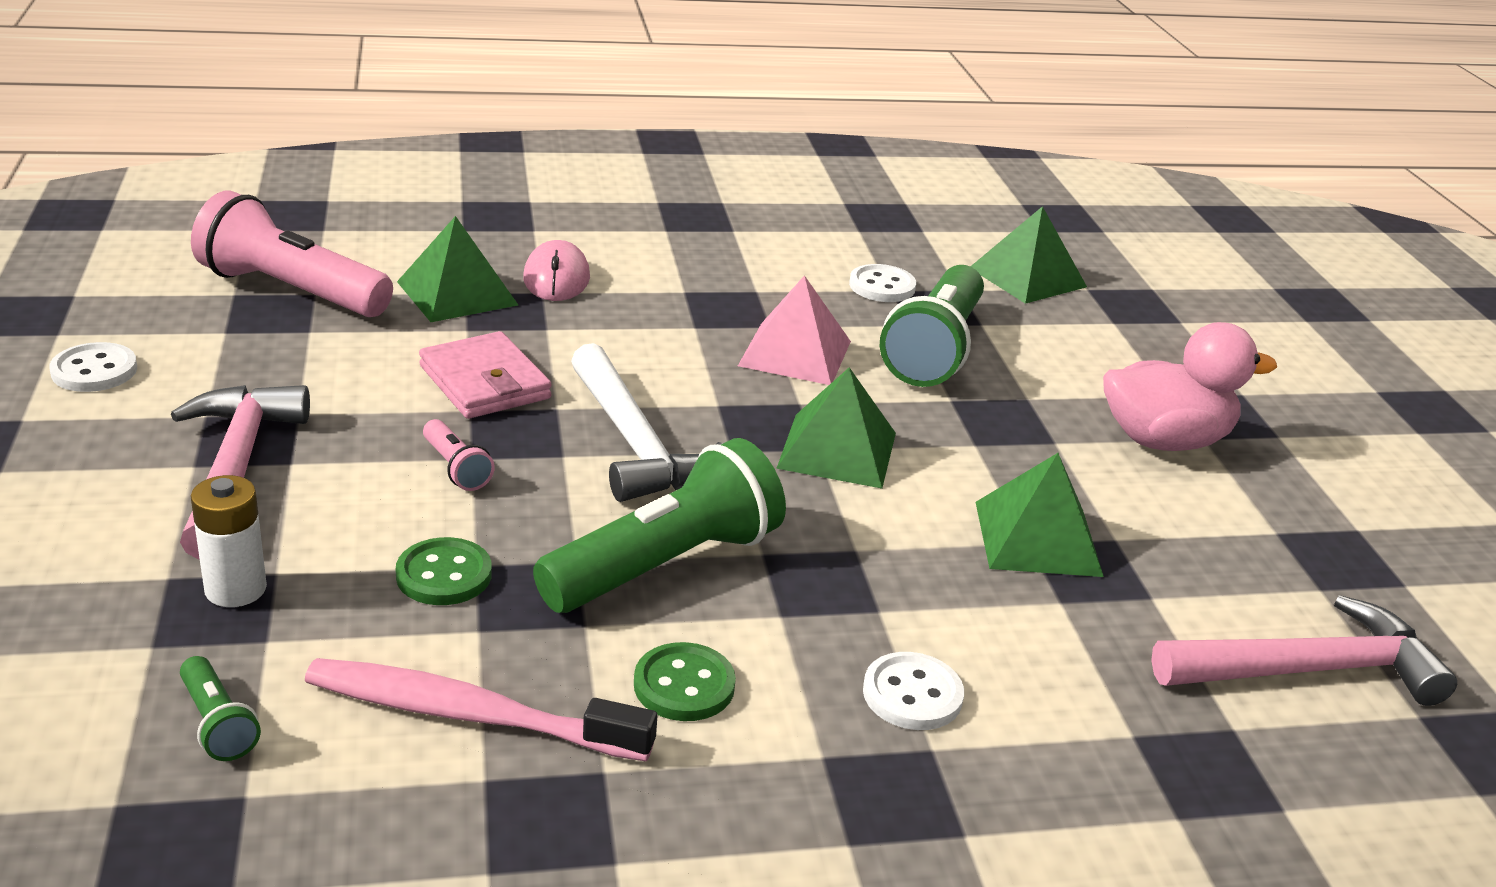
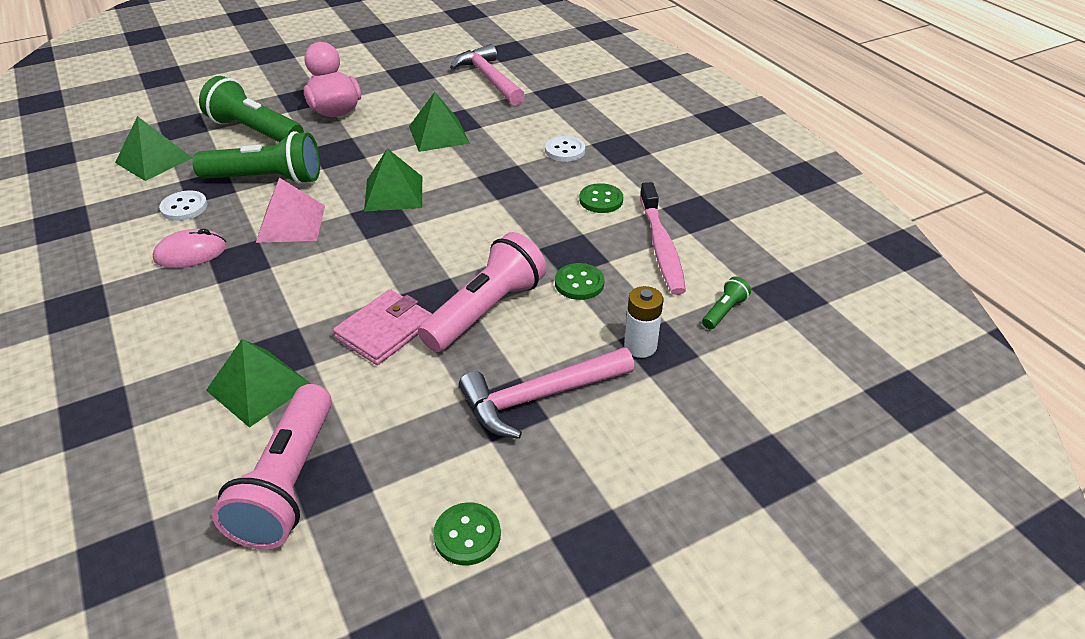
camera: 105 degrees left, 10 degrees up
white button [49,342,137,392] -> green button [433,502,501,565]
pink flashlight [423,419,495,491] -> pink flashlight [418,232,546,352], size x2.25
pink mouse [523,240,590,301] -> pink mouse moved to [152,229,227,268]
green flashlight [533,438,786,613] -> green flashlight moved to [199,76,304,142]
white hammer [571,343,723,502] -> none

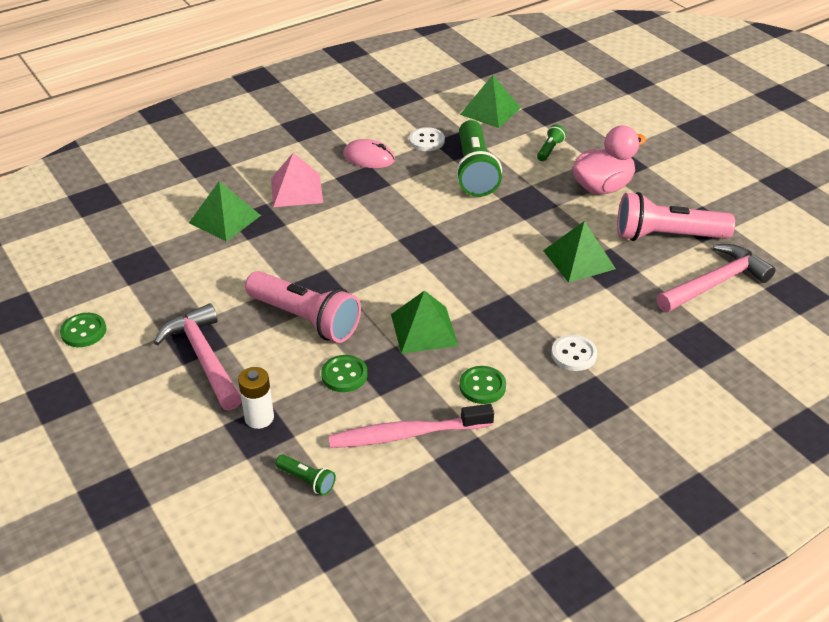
camera: 85 degrees right, 0 degrees up
pink mouse [152,229,227,268] -> pink mouse turned 45 degrees counterclockwise [343,139,395,168]
green flashlight [199,76,304,142] -> green flashlight [537,124,566,161], size x0.44
pink flashlight [212,384,332,550] -> pink flashlight moved to [617,192,735,241]
pink pyramid [256,178,325,243] -> pink pyramid moved to [271,153,323,207]
pink wallet [333,289,432,365] -> none
green pyramid [364,148,422,212] -> green pyramid moved to [391,290,458,354]

